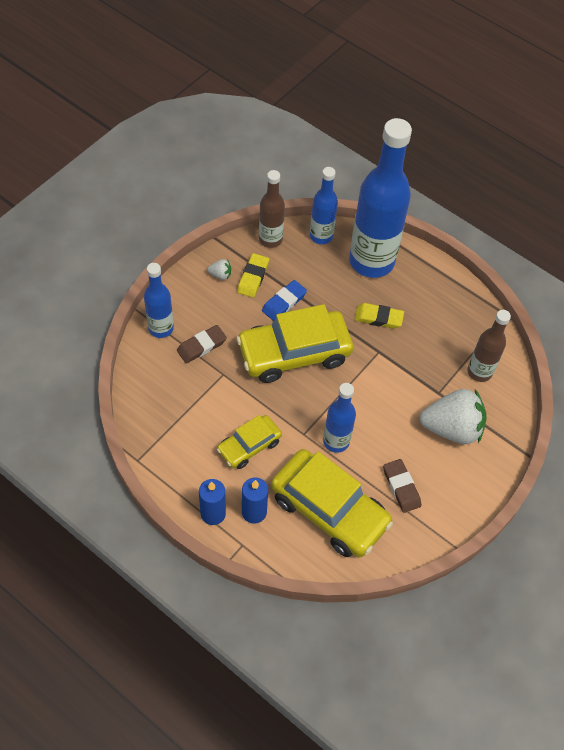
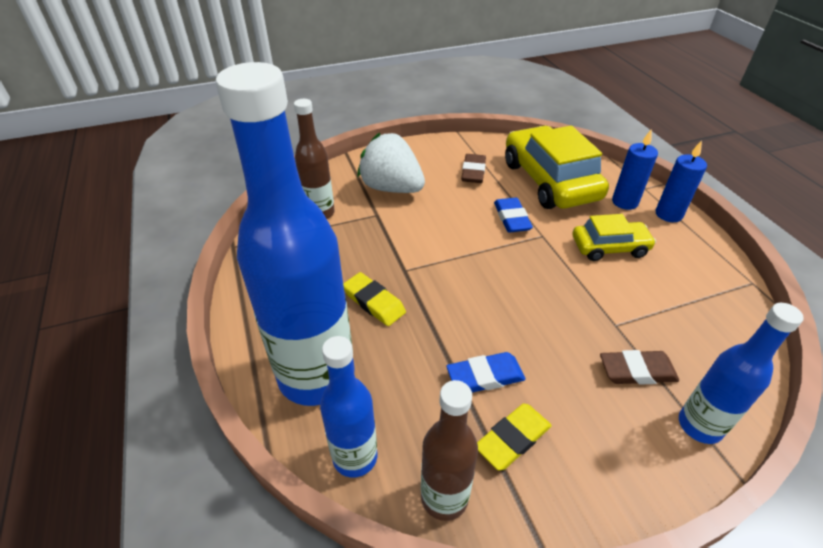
camera: 145 degrees left, 15 degrees down
white strawberry [207,259,231,280] -> none
yellow car [236,304,353,383] -> none
blue bottle [323,383,356,453] -> blue eraser [494,197,533,233]

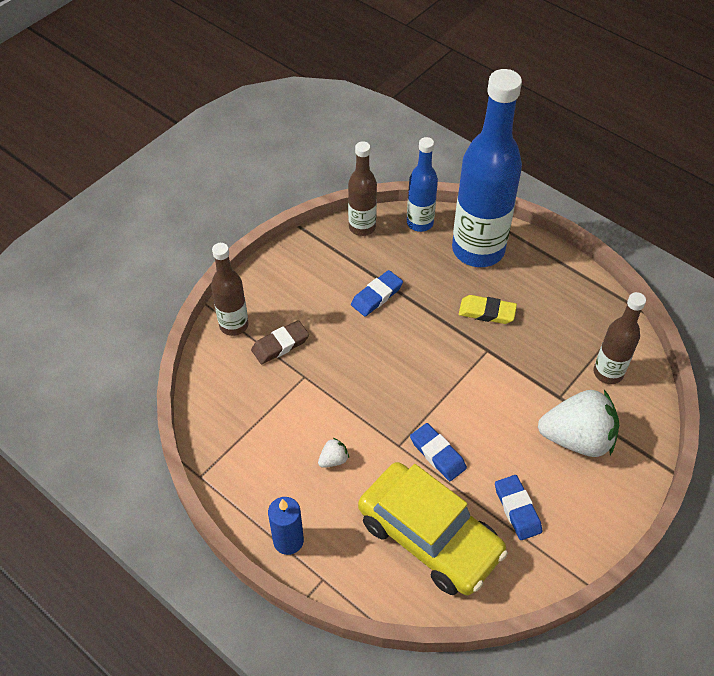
camera: 150 degrees right, 10 degrees up
brown eraser [461,154,486,183] -> blue eraser [495,475,542,540]
yellow eraser [477,403,552,470] -> none
yellow car [573,214,656,261] -> white strawberry [318,438,349,468]
blue candle [612,129,658,210] -> none
blue bottle [679,303,804,444] -> brown bottle [211,243,249,336]

